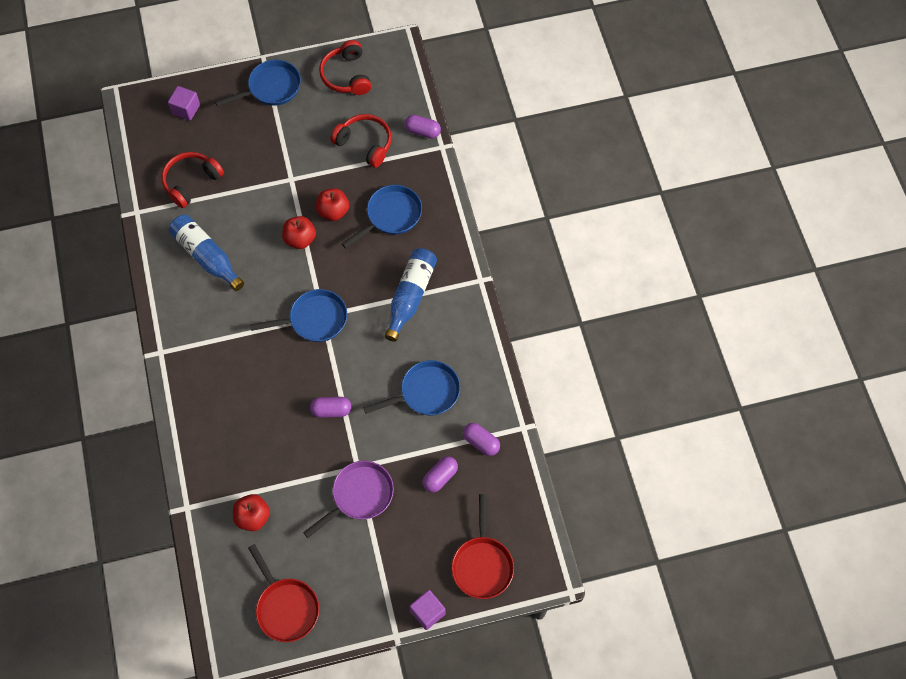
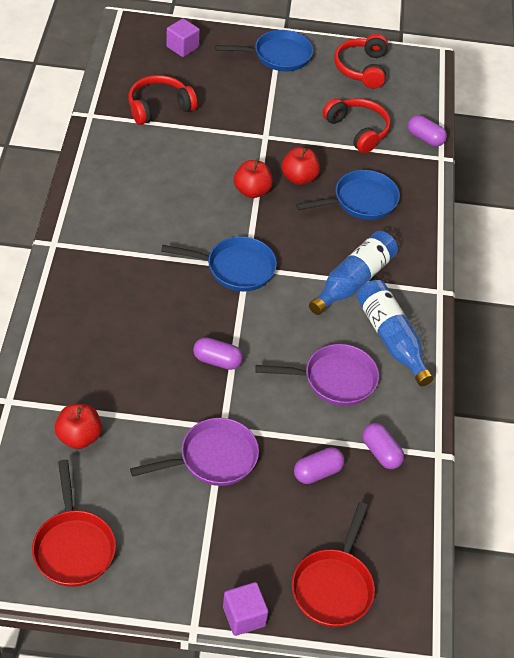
camera: 15 degrees right, 15 degrees down
blue bottle [169,215,244,291] -> blue bottle moved to [357,280,434,386]
blue pan [363,360,460,416] -> purple pan [255,344,379,406]

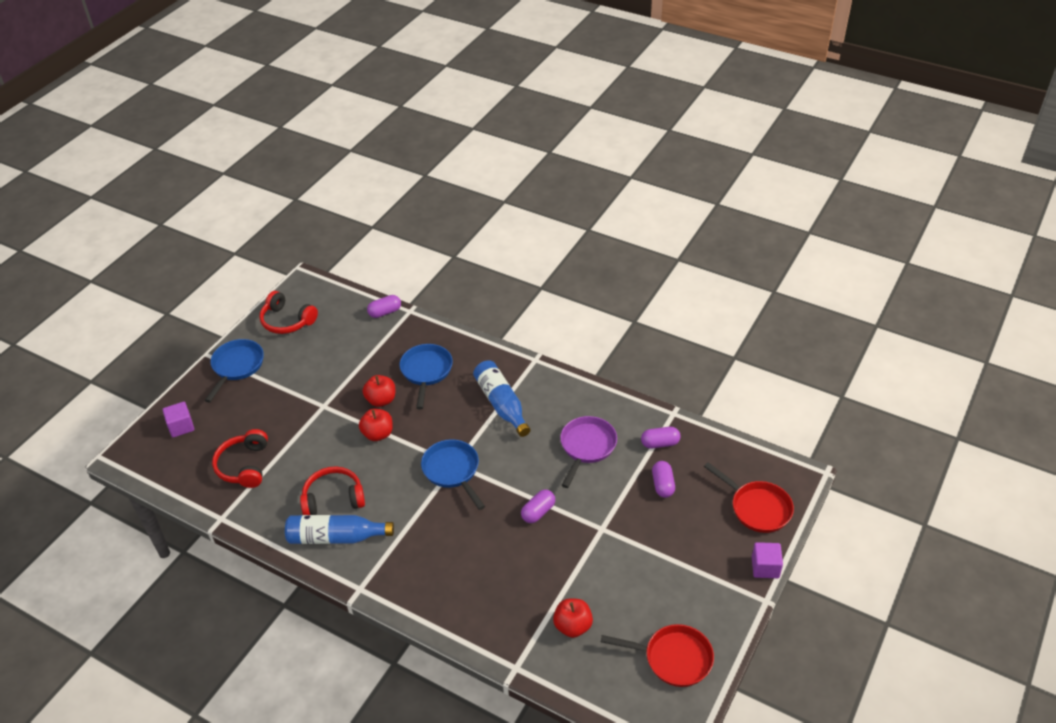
camera: 60 degrees left, 5 degrees down
purple pan [130,418,259,486] -> none
blue pan [161,236,277,292] -> blue pan turned 60 degrees counterclockwise [421,439,485,510]
red headphones [322,98,391,153] -> red headphones moved to [300,466,365,515]
blue bottle [357,280,434,386] -> blue bottle moved to [285,515,394,544]

